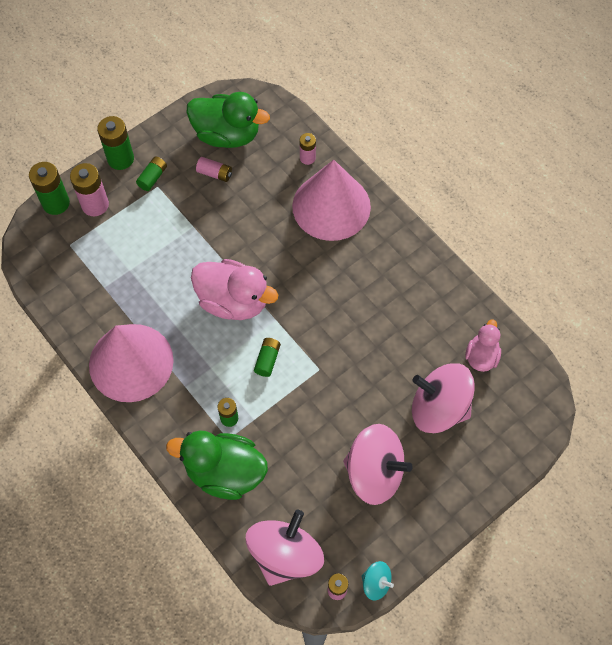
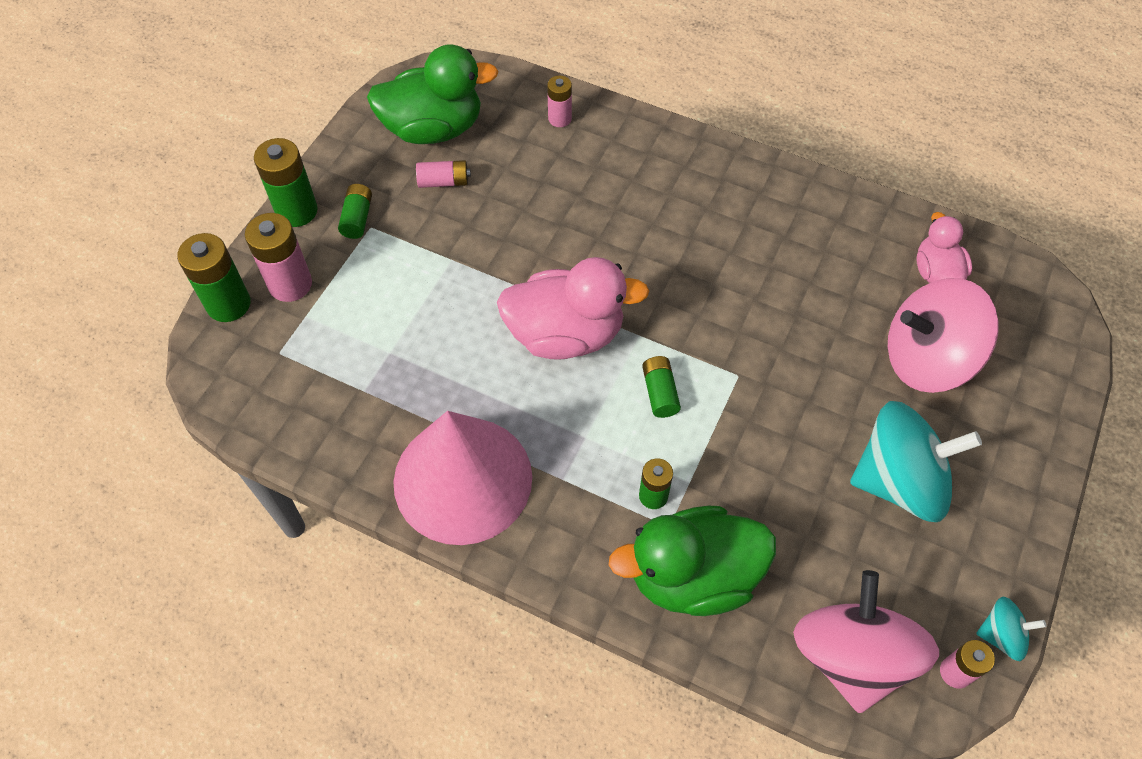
camera: 25 degrees left, 5 degrees down
pink cone [292,160,371,241] -> none
pink spinning top [343,424,413,505] -> turquoise spinning top [850,401,982,522]

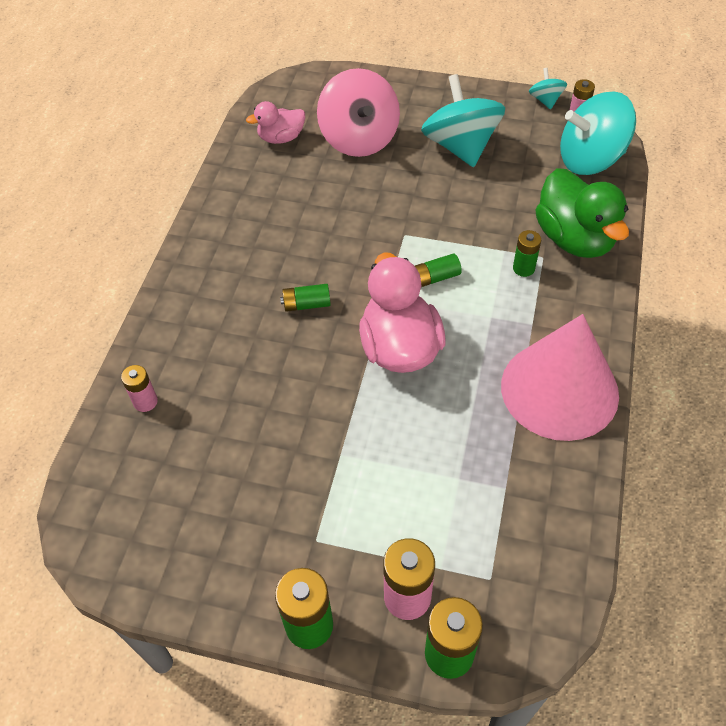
camera: 100 degrees left, 5 degrees down
green battery [338,184,372,239] -> green battery moved to [280,284,331,312]
green duck [367,44,499,144] -> none
pink battery [416,160,471,188] -> none
pink spinning top [793,570,939,713] -> turquoise spinning top [560,91,636,175]

